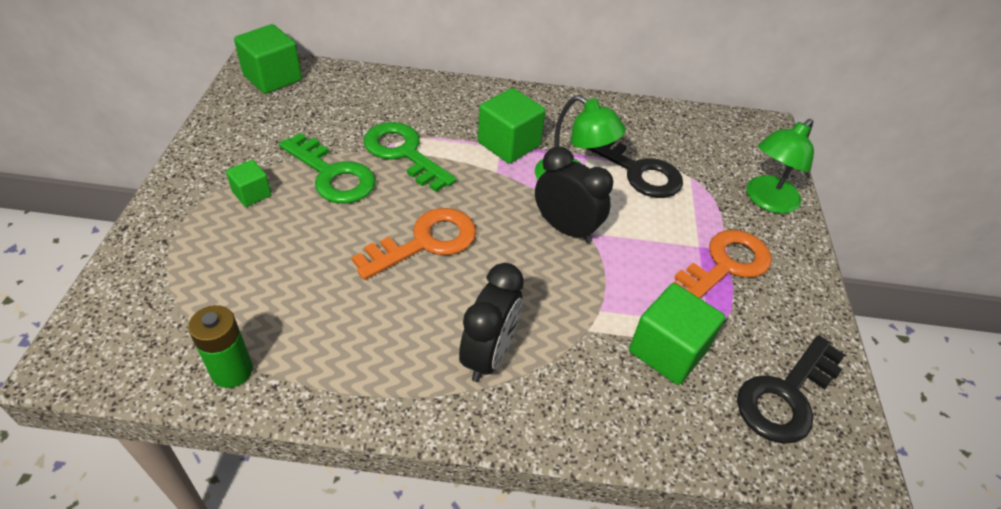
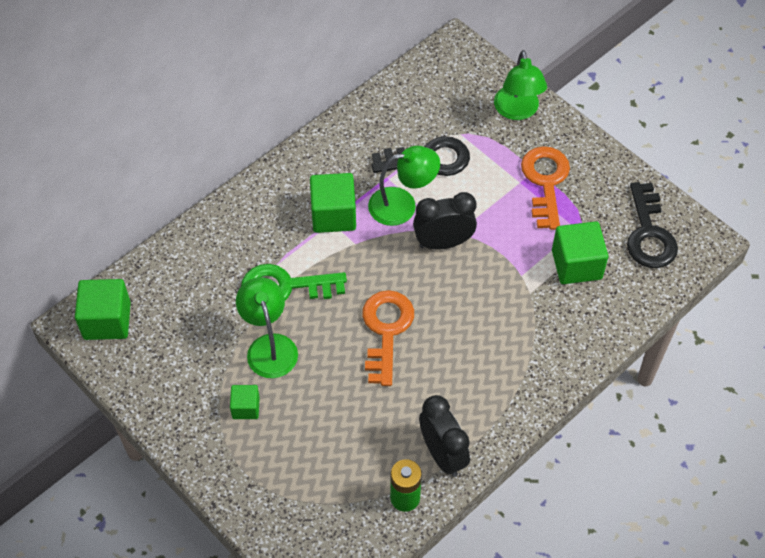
camera: 45 degrees left, 10 degrees up
green key [279,133,376,204] -> green lamp [236,277,298,378]
black clock [459,263,524,382] -> black clock moved to [419,395,470,477]

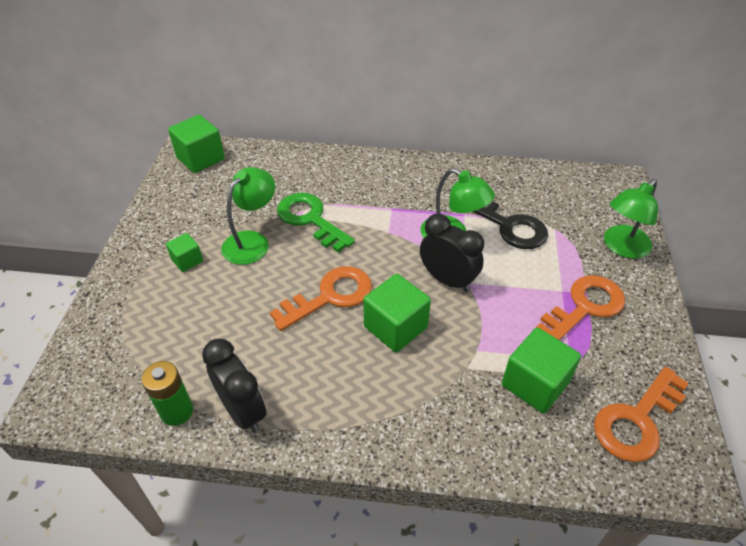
camera: 50 degrees right, 10 degrees down
green cube [310,173,356,233] -> green cube moved to [363,274,431,352]
black clock [419,395,470,477] -> black clock turned 60 degrees counterclockwise [202,339,266,433]
black key [627,182,678,268] -> orange key [594,367,689,462]

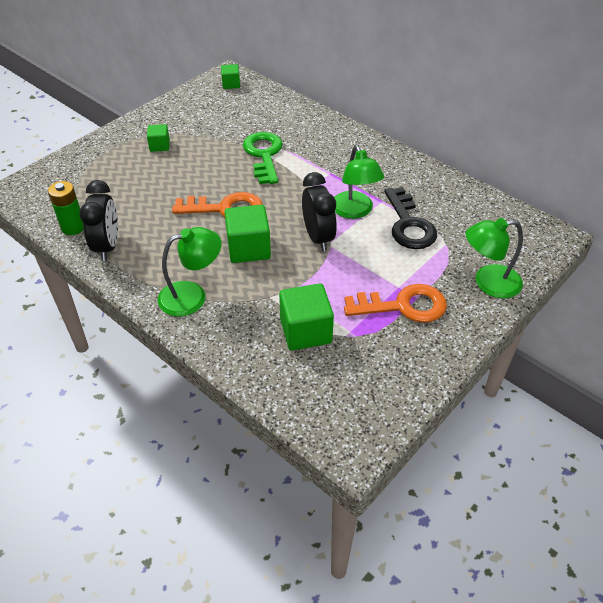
camera: 35 degrees right, 0 degrees up
green cube [168,115,225,173] -> green cube [221,64,240,89], size x0.56
green lamp [221,167,275,265] -> green lamp moved to [158,227,222,316]
orange key [594,367,689,462] -> none

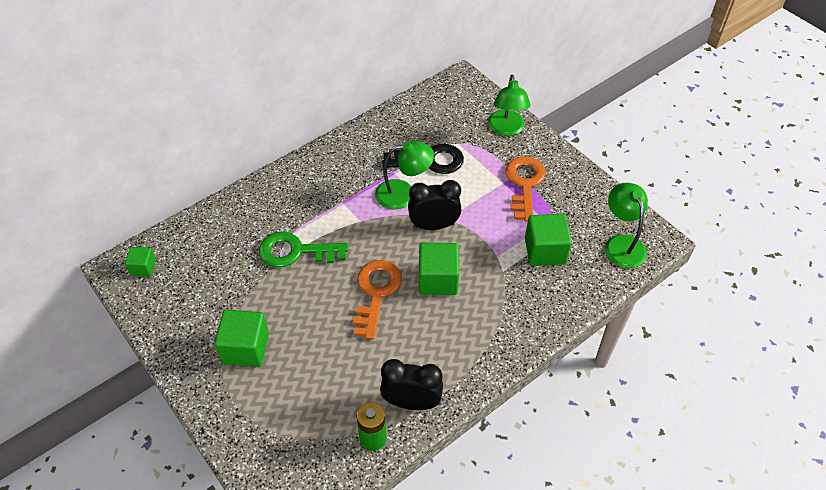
camera: 80 degrees left, 5 degrees up
green cube [147,124,170,152] -> green cube [214,310,269,367], size x1.78
green lamp [158,227,222,316] -> green lamp moved to [605,183,648,268]

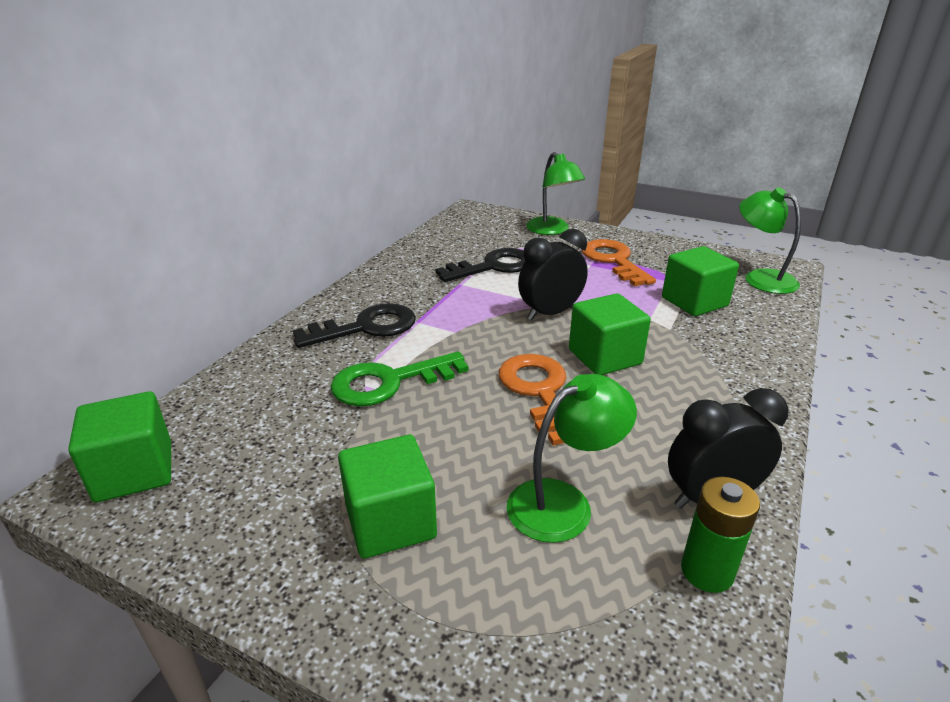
camera: 25 degrees left, 20 degrees down
green cube [125,247,156,277] -> green cube [68,392,171,503], size x1.78
green lamp [375,141,434,209] -> green lamp moved to [507,374,637,543]
none -> black key [293,303,416,348]

